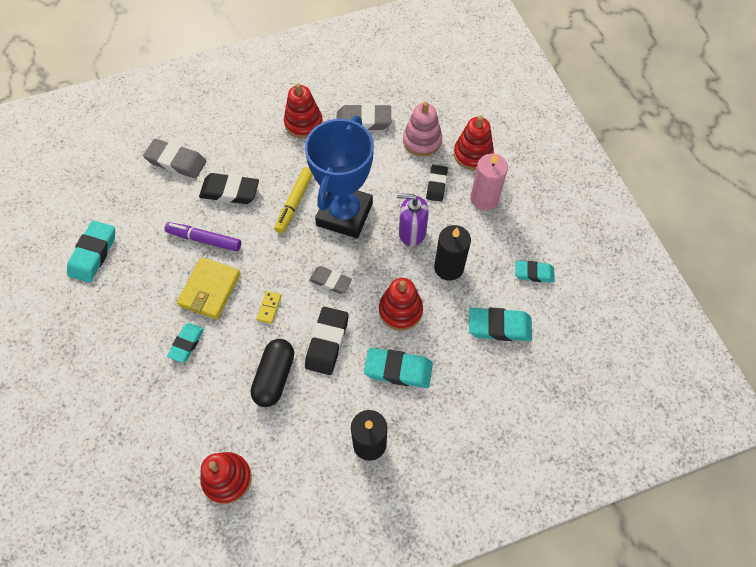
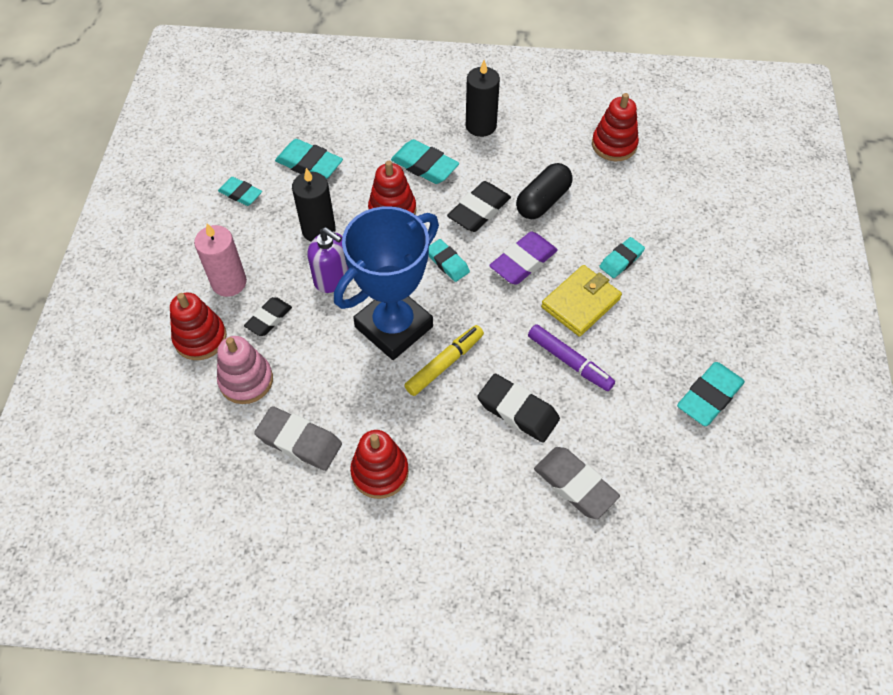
camera: 155 degrees left, 5 degrees down
yellow domino [257,291,282,324] -> purple eraser [489,231,558,285]
grey eraser [309,266,352,294] -> turquoise eraser [429,239,470,282]

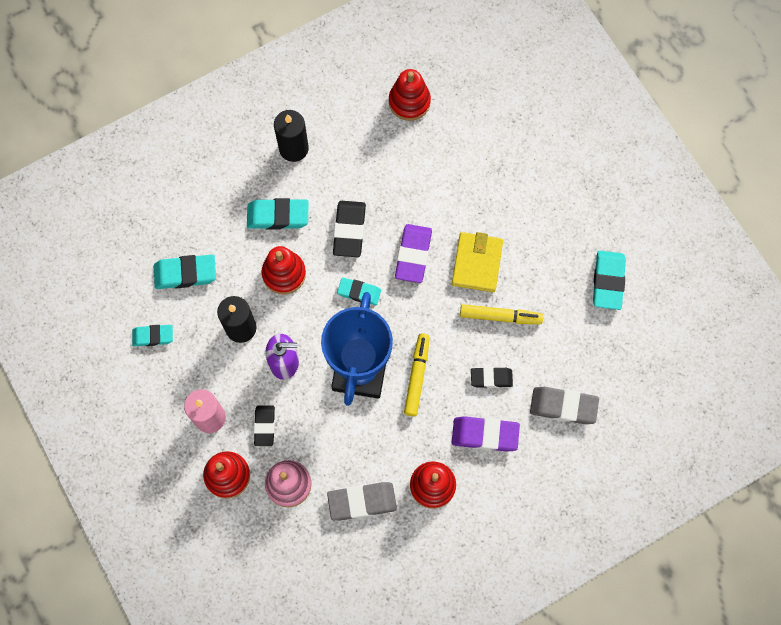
camera: 35 degrees left, 15 degrees up
black eraser [477,374,560,443] -> black eraser [471,367,513,388], size x0.65
black capsule [516,163,573,219] -> none
purple marker [528,324,615,391] -> yellow marker [460,304,543,324]
turquoise eraser [599,237,645,278] -> none
none -> purple eraser [452,416,520,452]

